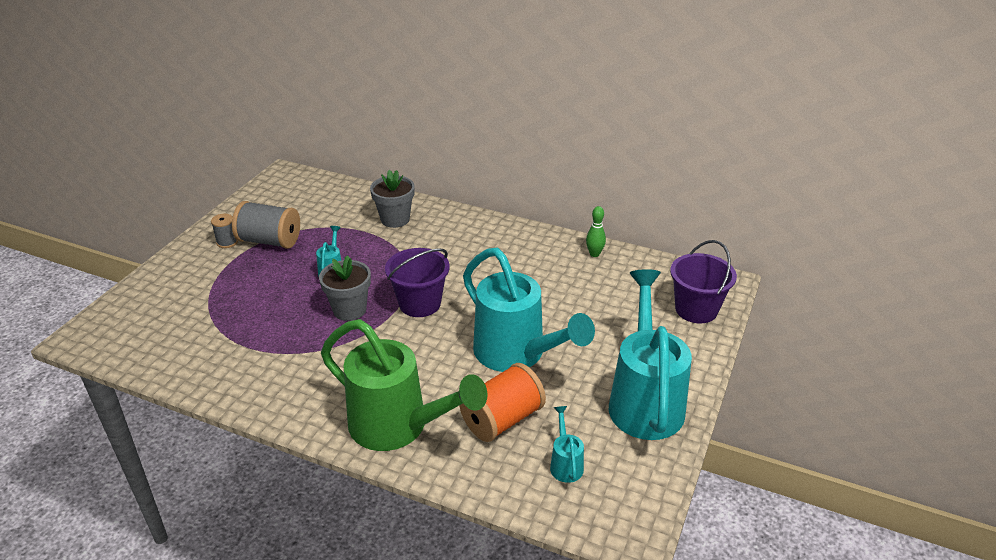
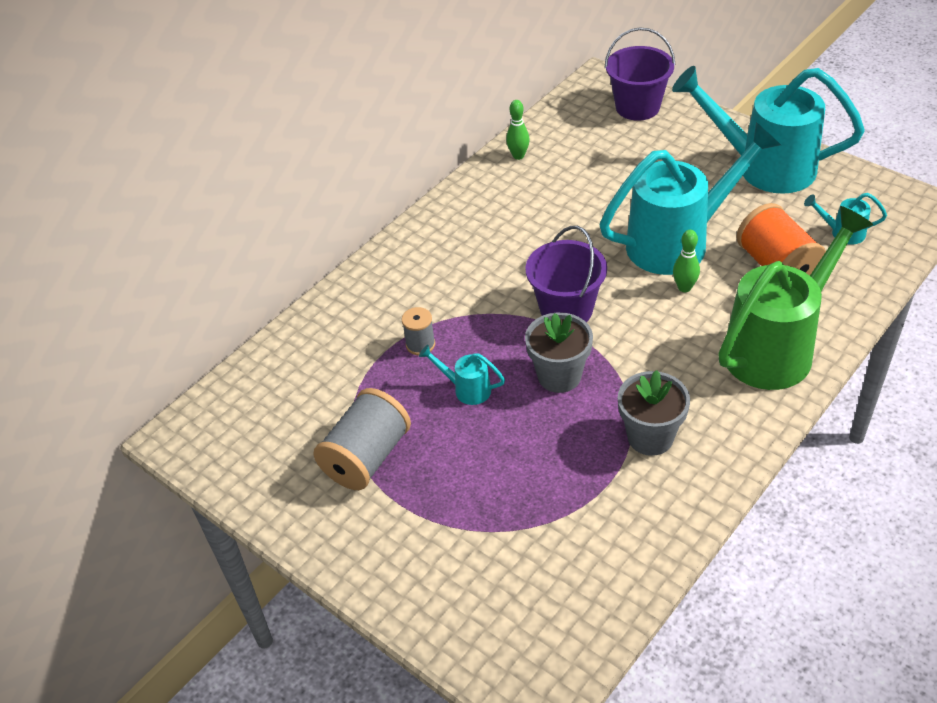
camera: 70 degrees left, 10 degrees up
grey spool [211,214,238,248] -> grey spool moved to [402,307,435,355]
grey flower pot [370,170,415,228] -> grey flower pot moved to [618,370,690,456]
none -> green bowling pin [673,230,700,292]

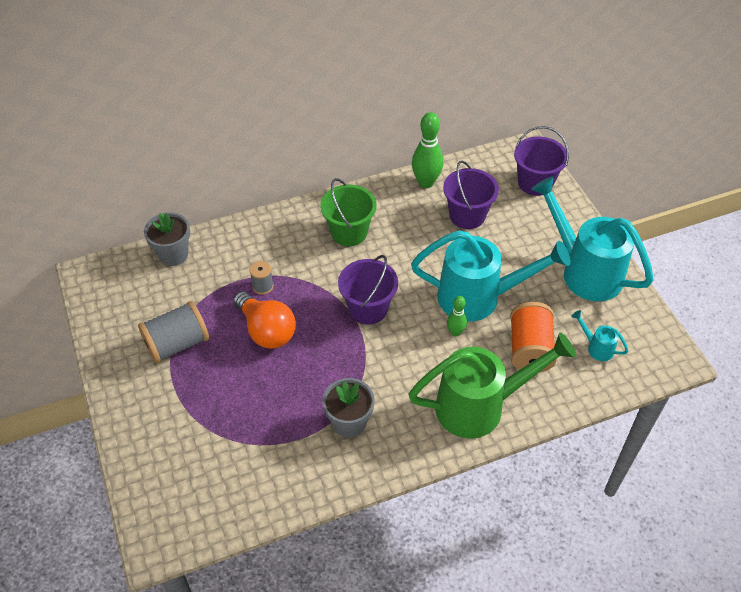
camera: 25 degrees right, 5 degrees up
turquoise watering can [419,345,505,405] -> orange light bulb [233,292,296,349]
green bowling pin [506,100,530,160] -> green bowling pin [412,112,443,188], size x1.77
grey flower pot [525,312,593,393] -> grey flower pot moved to [144,212,190,266]
none -> green bucket [320,178,376,246]
none -> purple bucket [443,161,499,229]

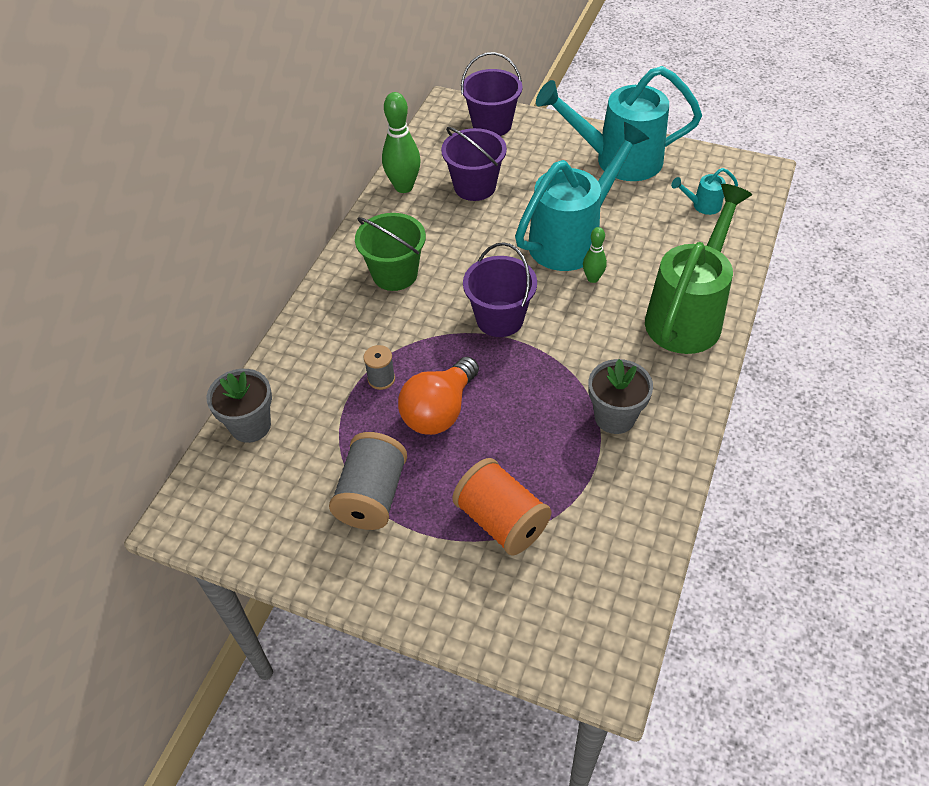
camera: 45 degrees left, 0 degrees up
orange light bulb [233,292,296,349] -> orange light bulb turned 120 degrees clockwise [398,357,479,435]
orange spool [510,302,557,373] -> orange spool moved to [452,458,552,556]

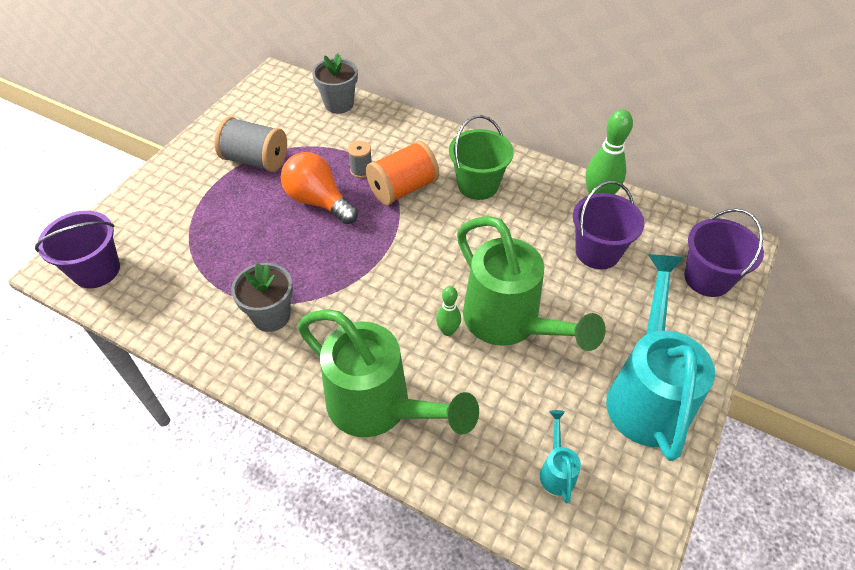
camera: 95 degrees right, 0 degrees up
orange spool [452,458,552,556] -> orange spool moved to [366,141,439,205]
purple bucket [463,242,537,337] -> purple bucket moved to [35,211,120,288]
turquoise watering can [515,122,649,271] -> green watering can [457,216,605,351]

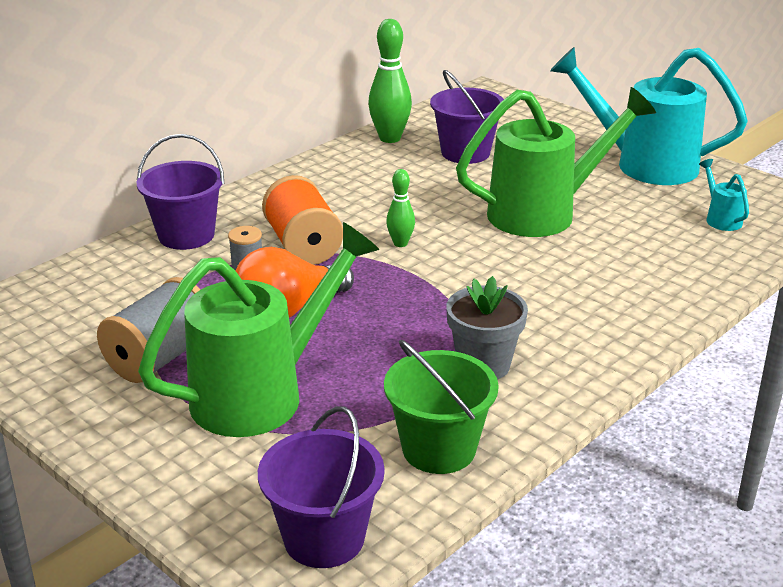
camera: 75 degrees left, 20 degrees down
green watering can [298,309,479,437] -> green watering can moved to [138,222,379,437]
grey flower pot [312,53,358,114] -> none
green bowling pin [436,286,461,336] -> green bowling pin moved to [386,169,415,247]
green bucket [449,115,514,200] -> green bucket moved to [384,340,499,474]
turquoise watering can [540,410,581,503] -> turquoise watering can turned 60 degrees clockwise [699,159,749,231]
purple bucket [684,209,764,297] -> purple bucket moved to [137,134,224,250]

